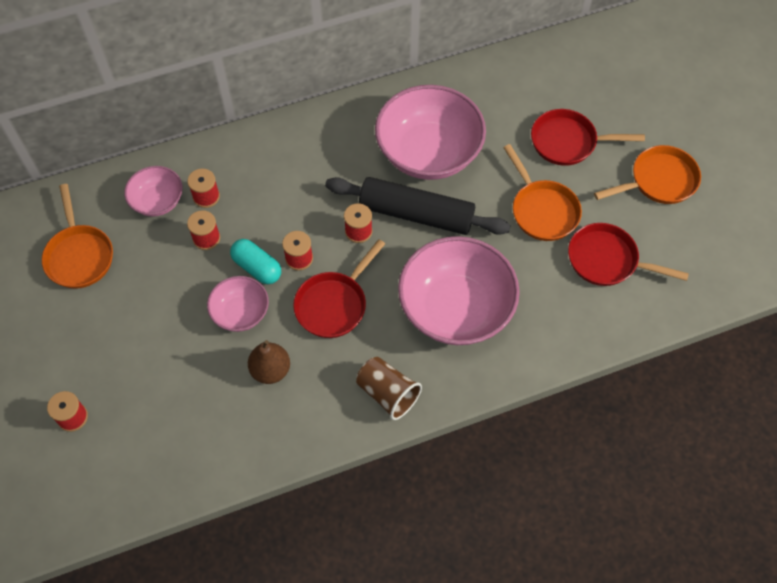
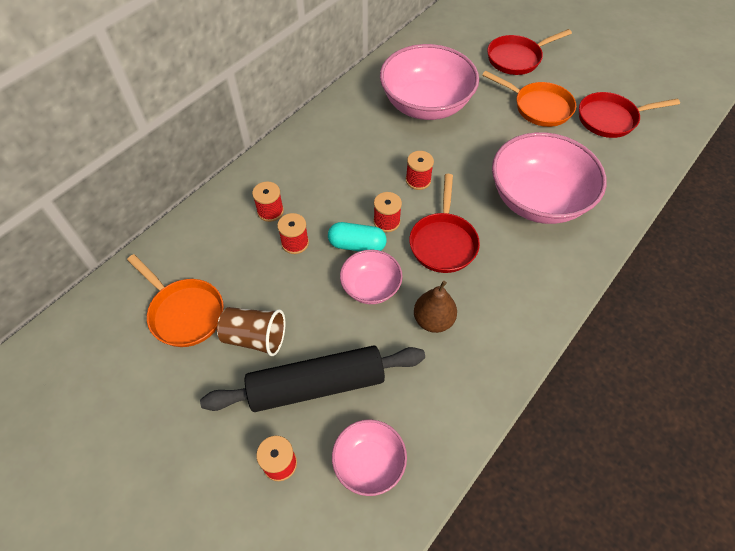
camera: 30 degrees left, 5 degrees down
pink bowl [124,166,182,217] -> pink bowl moved to [332,419,407,496]
black rolling pin [325,177,511,235] -> black rolling pin moved to [200,345,425,412]
brown cup [356,357,422,420] -> brown cup moved to [217,307,285,356]
orange pan [594,145,701,204] -> none

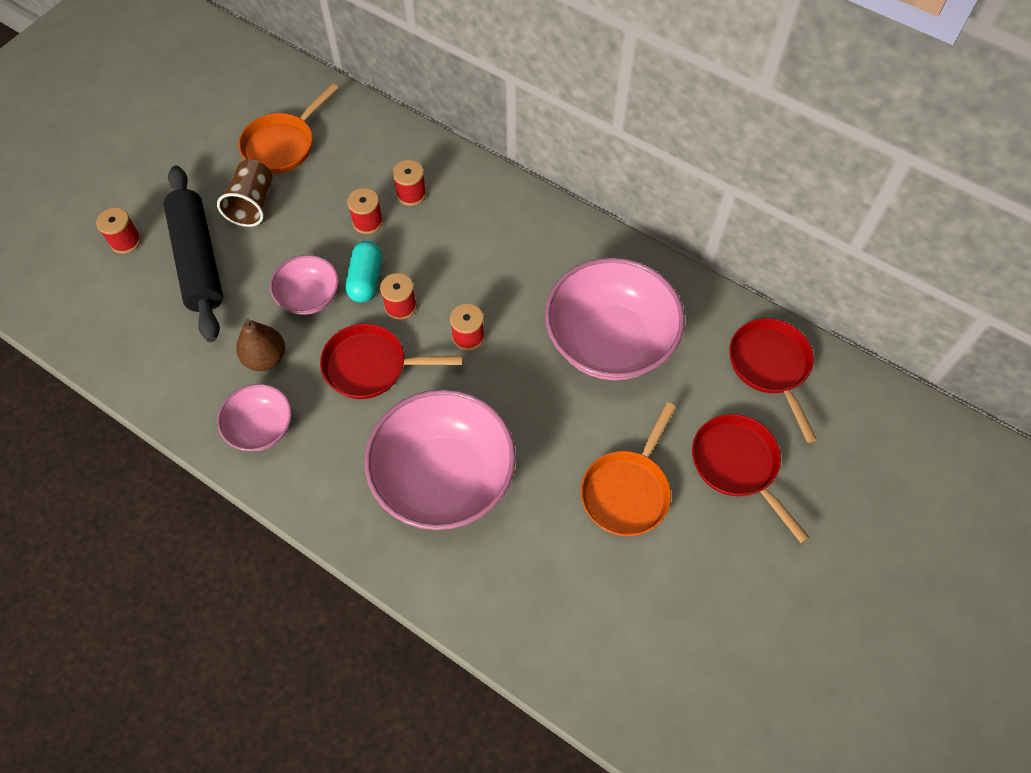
camera: 85 degrees right, 5 degrees up
pink bowl [332,419,407,496] -> pink bowl moved to [217,384,292,451]
red pan [579,92,680,138] -> red pan moved to [729,318,817,443]

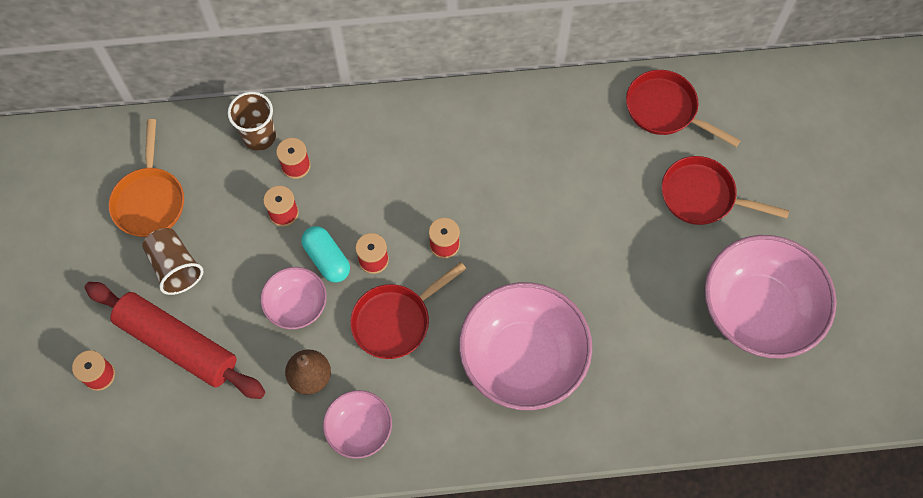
camera: 40 degrees left, 5 degrees up
black rolling pin [163,166,223,342] -> red rolling pin [84,282,265,399]
pink bowl [545,258,685,380] -> pink bowl moved to [705,235,837,358]
orange pan [581,402,676,536] -> none
none -> brown cup [228,92,276,151]

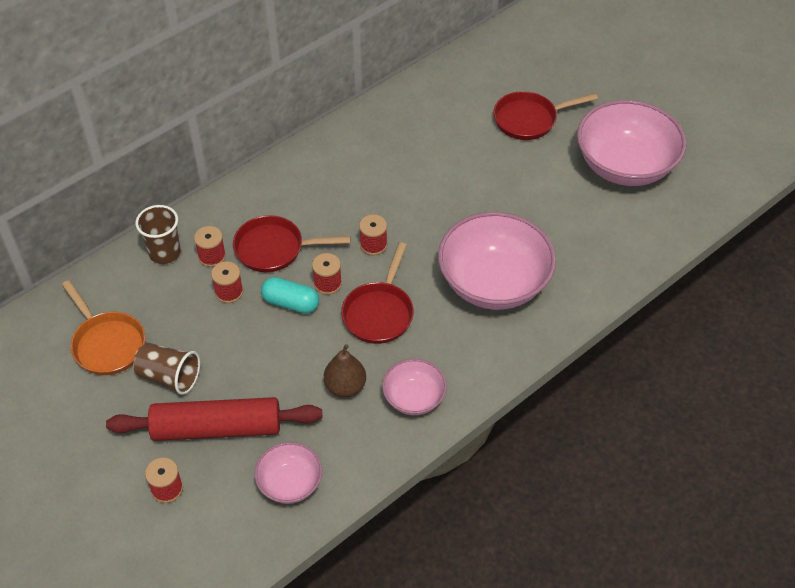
camera: 35 degrees left, 15 degrees down
pink bowl [260,267,327,329] -> pink bowl moved to [254,442,322,504]
red pan [626,70,741,147] -> red pan moved to [233,215,351,272]

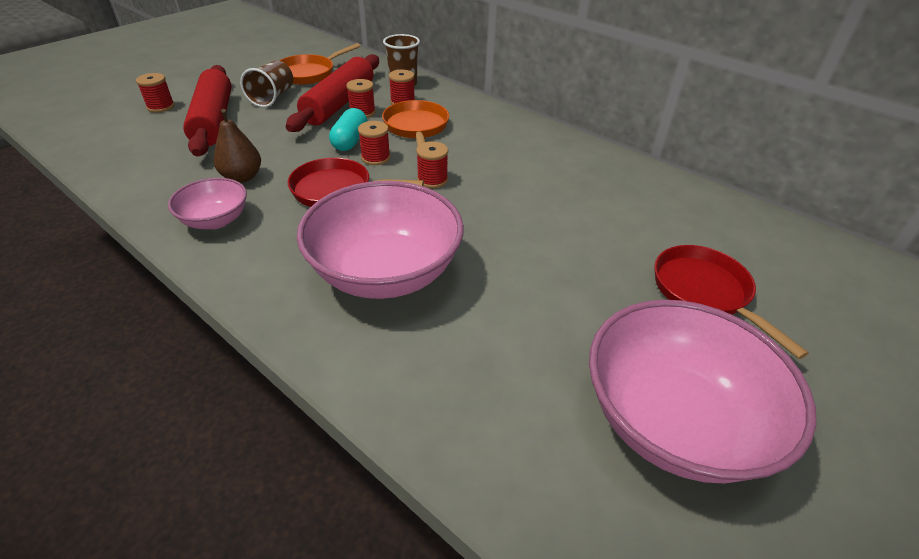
camera: 80 degrees right, 10 degrees down
red pan [233,215,351,272] -> orange pan [382,100,449,147]
pink bowl [254,442,322,504] -> none
none -> red rolling pin [286,54,379,132]

